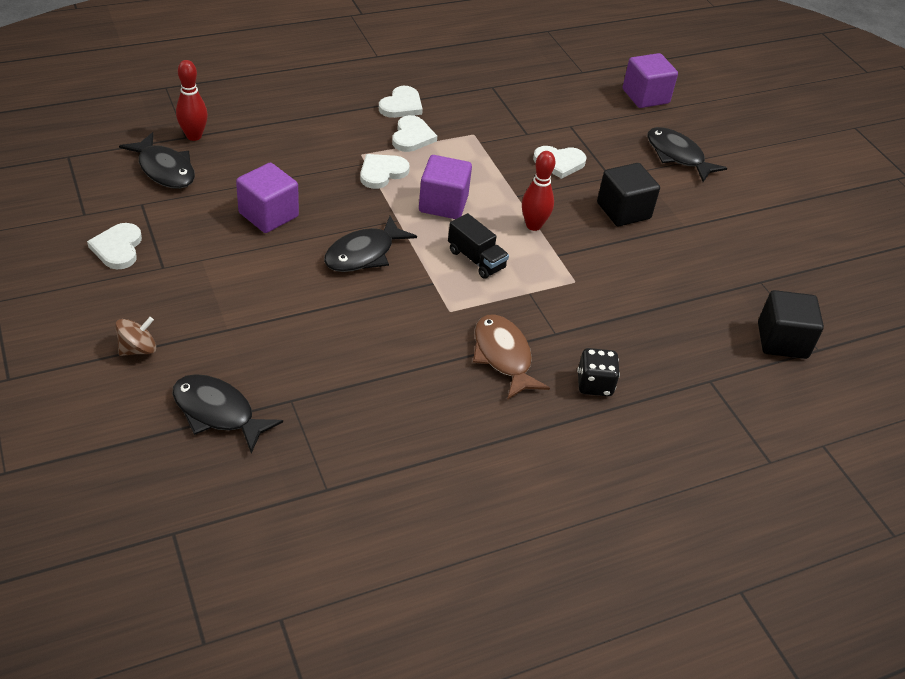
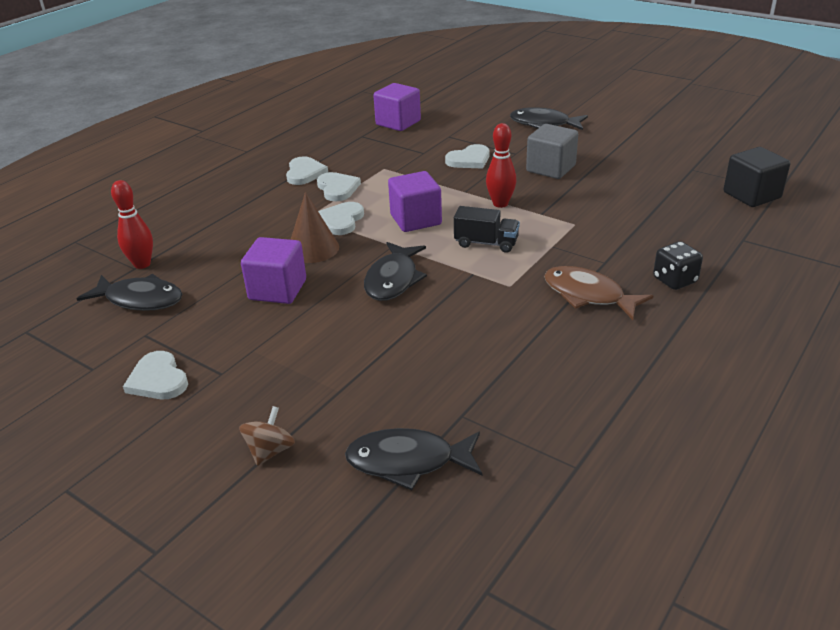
camera: 25 degrees left, 10 degrees down
black cube [597,163,660,226] -> grey cube [526,124,578,179]
purple cube [623,53,678,108] -> purple cube moved to [373,83,421,131]
none -> brown cone [291,192,339,263]

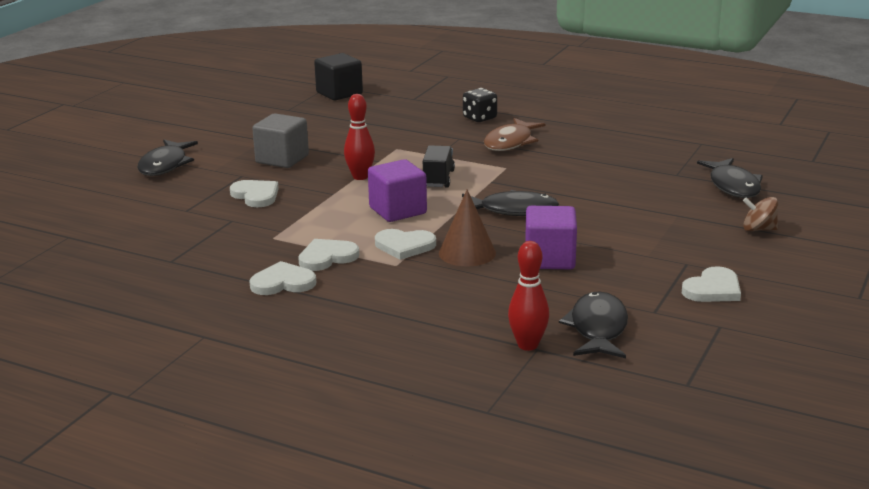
camera: 100 degrees left, 10 degrees down
purple cube [373,83,421,131] -> none

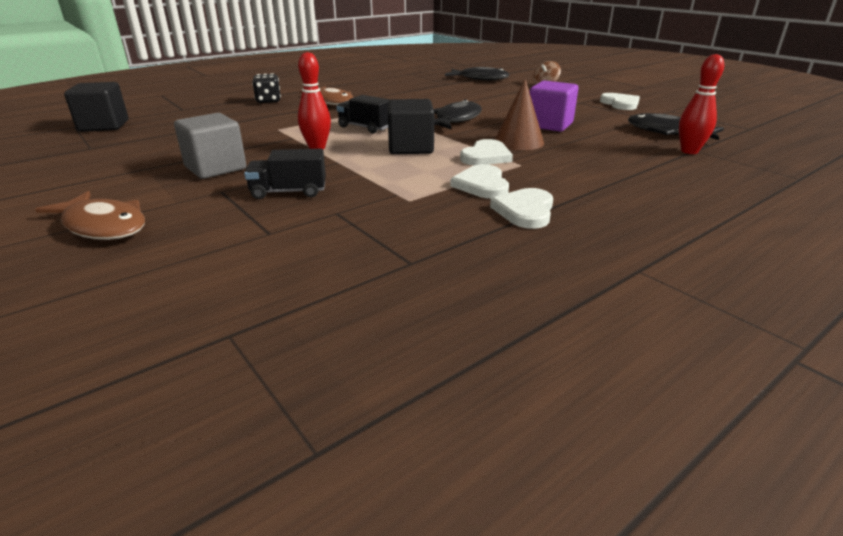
camera: 65 degrees left, 5 degrees up
black fish [137,140,198,176] -> brown fish [35,191,145,240]
white heart [230,180,279,207] -> black truck [244,149,326,199]
purple cube [368,159,427,222] -> black cube [388,99,435,154]

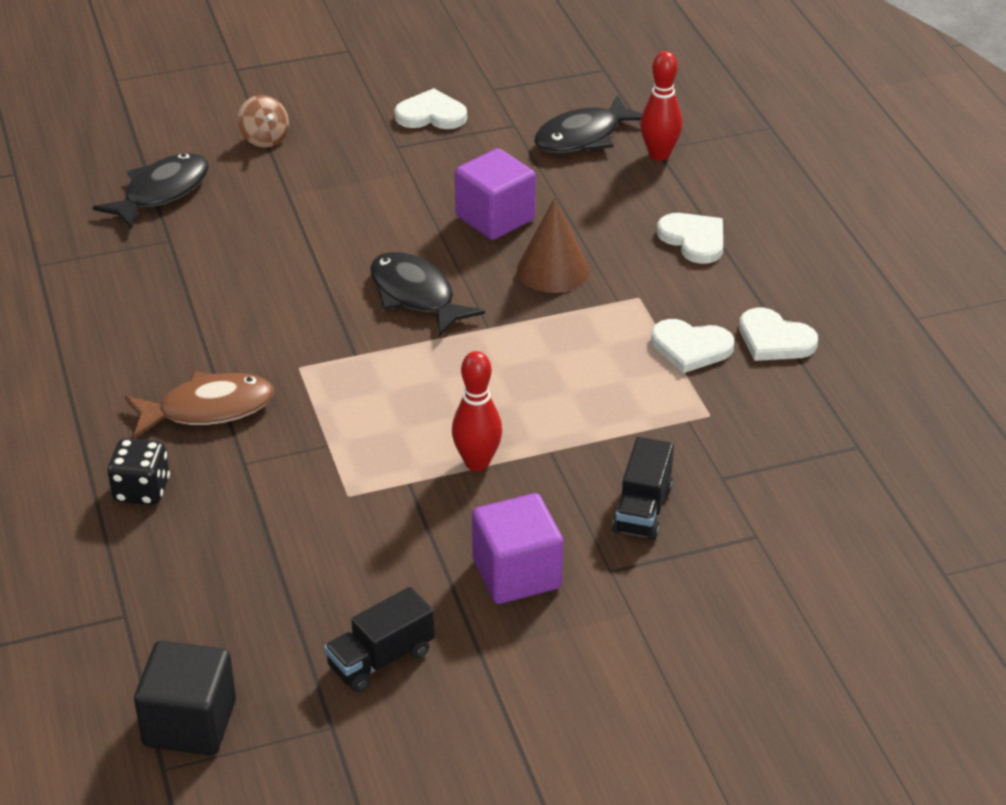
camera: 70 degrees left, 10 degrees up
brown fish [35,191,145,240] -> none
grey cube [174,113,246,179] -> purple cube [472,493,563,604]
black truck [336,95,391,134] -> black truck moved to [324,587,434,692]
black cube [388,99,435,154] -> none
white heart [460,139,513,165] -> white heart moved to [657,213,723,264]

